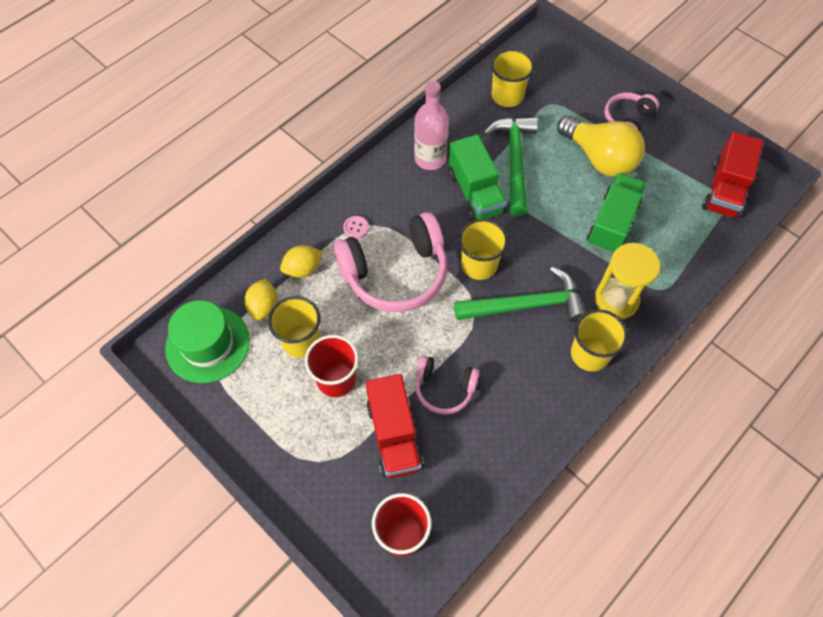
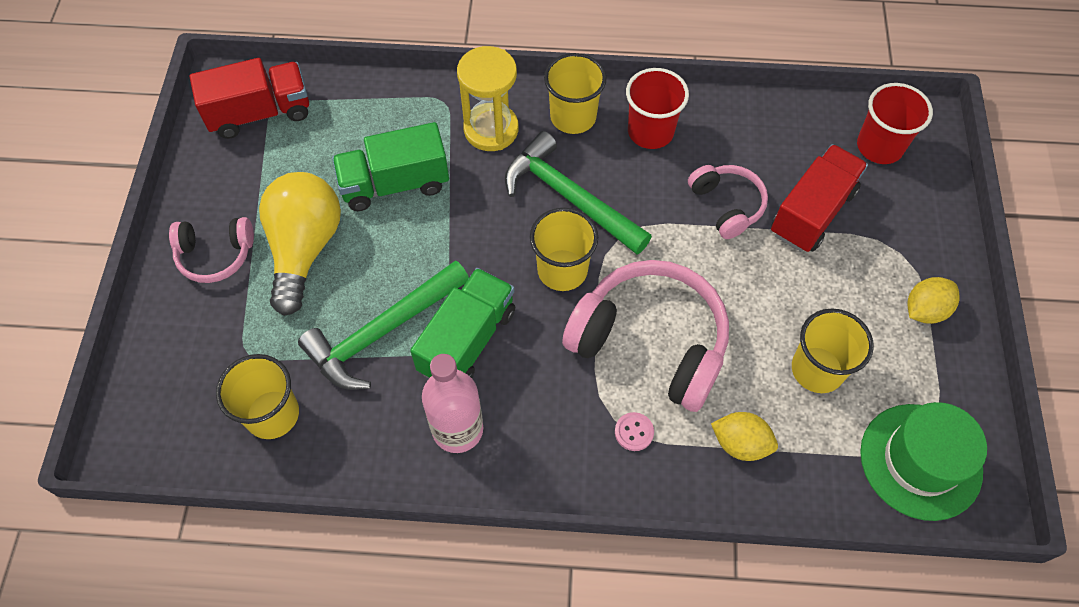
camera: 130 degrees left, 0 degrees up
yellow lemon [244,279,278,321] -> yellow lemon moved to [907,277,960,324]
red cup [305,335,359,397] -> red cup moved to [626,68,689,149]

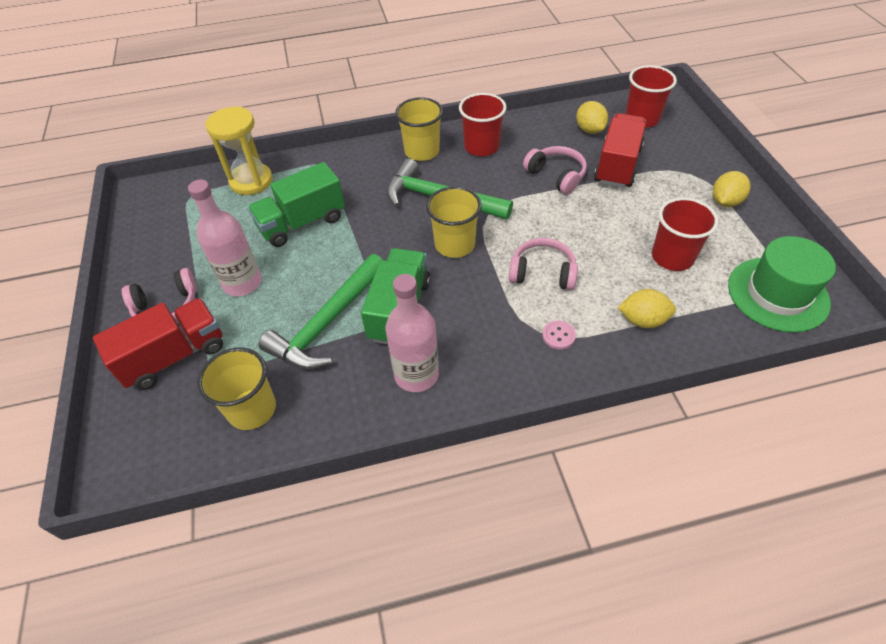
camera: 15 degrees left, 10 degrees down
red truck [189,58,309,139] -> red truck moved to [93,298,223,390]
yellow light bulb [259,172,341,316] -> pink bottle [188,180,262,296]
yellow hourglass [457,46,519,151] -> yellow hourglass moved to [205,107,273,195]
pink headphones [562,260,729,412] -> pink headphones [509,238,578,290], size x0.54
yellow cup [792,308,874,393] -> red cup [652,197,718,271]
none -> yellow lemon [576,101,608,134]

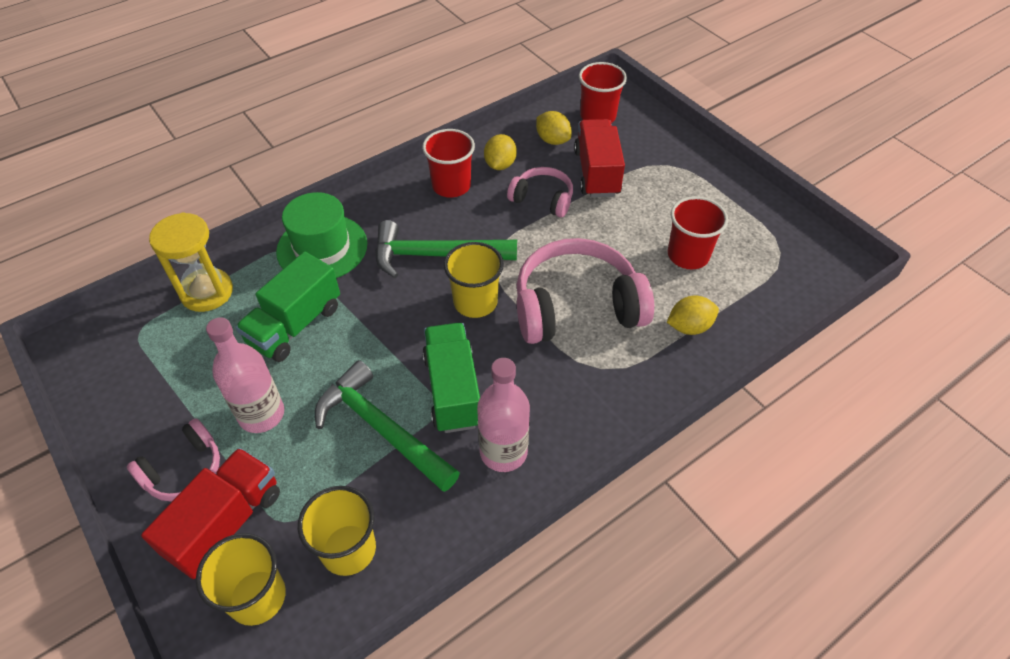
camera: 25 degrees left, 0 degrees up
green hammer [259,254,382,370] -> green hammer turned 120 degrees clockwise [315,360,460,492]
yellow cup [395,97,443,161] -> yellow cup moved to [196,533,286,626]
pink headphones [509,238,578,290] -> pink headphones [517,238,654,344], size x1.86
pink button [542,321,576,349] -> none
yellow lemon [713,171,751,207] -> yellow lemon moved to [484,134,517,170]
green hat [728,236,836,333] -> green hat moved to [276,192,367,278]

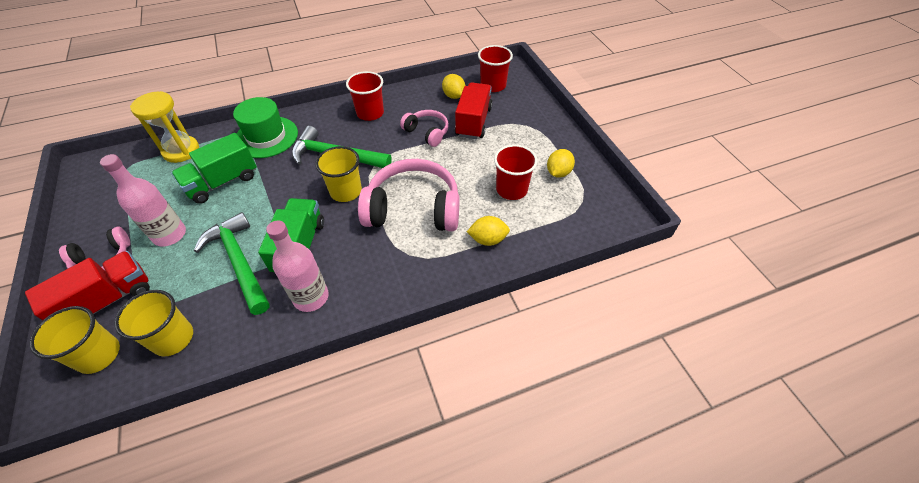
camera: 15 degrees right, 0 degrees up
yellow lemon [484,134,517,170] -> yellow lemon moved to [547,149,575,178]

